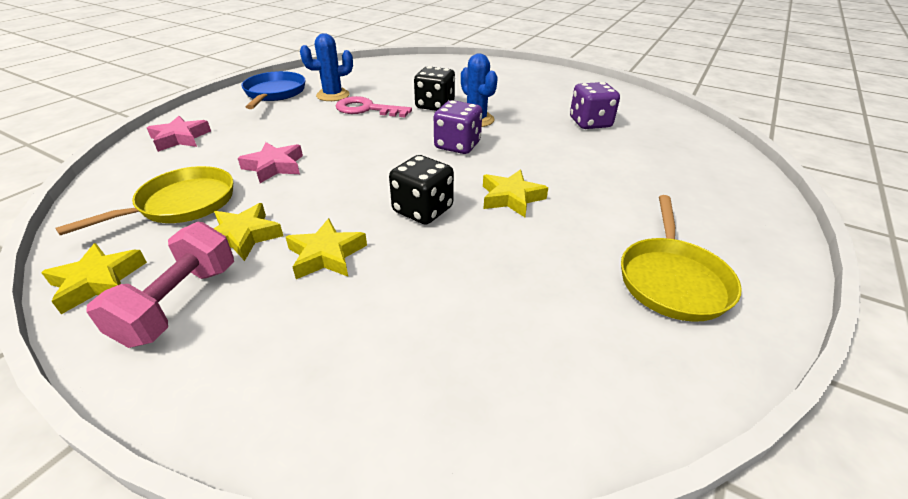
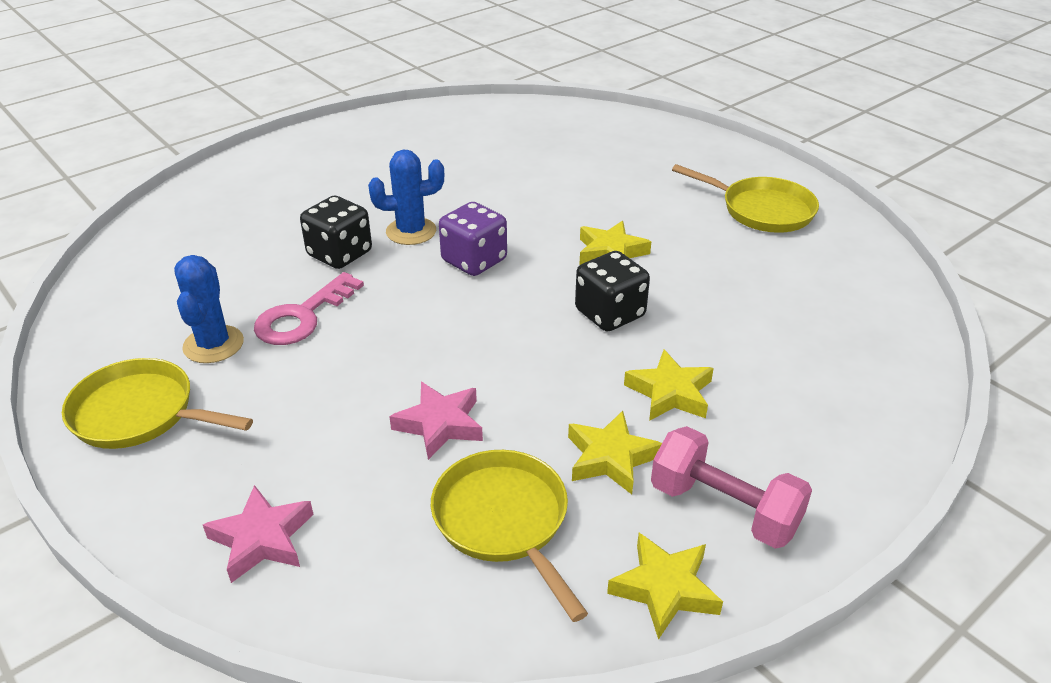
camera: 70 degrees left, 0 degrees up
blue pan [241,71,305,109] -> yellow pan [62,358,253,449]
purple dice [570,82,620,129] -> none

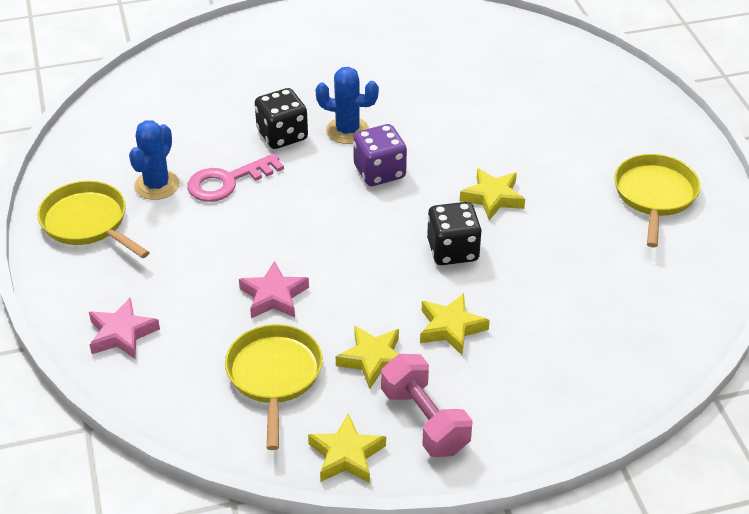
camera: 25 degrees right, 5 degrees up
yellow pan [672,164,819,233] -> yellow pan turned 135 degrees counterclockwise [614,154,700,248]

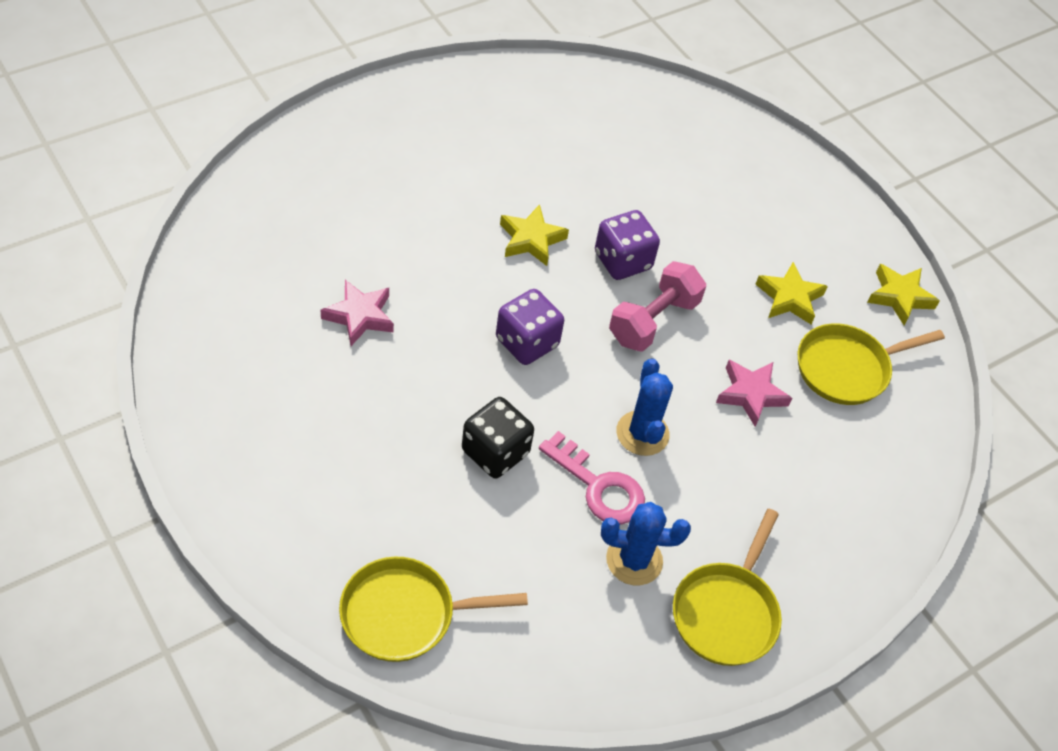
camera: 115 degrees left, 10 degrees up
pink star [89,297,160,359] -> pink star moved to [321,280,394,346]
blue cactus [315,67,379,144] -> blue cactus moved to [616,359,673,456]
pink dumbbell [381,354,473,457] -> pink dumbbell moved to [609,261,706,352]
yellow star [420,293,490,355] -> none
black dice [427,202,482,265] -> purple dice [595,210,660,280]
yellow pan [614,154,700,248] -> yellow pan moved to [339,556,528,662]

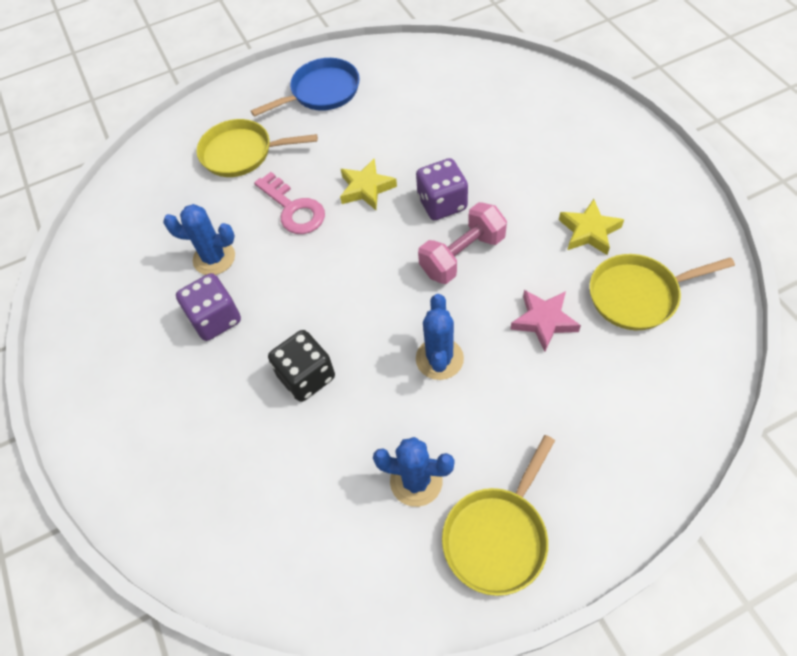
camera: 20 degrees right, 5 degrees up
pink star [321,280,394,346] -> blue cactus [163,204,235,275]
yellow pan [339,556,528,662] -> yellow pan moved to [197,119,318,177]
purple dice [496,289,564,365] -> purple dice moved to [176,273,241,341]
pink key [539,431,645,524] -> pink key moved to [254,172,325,234]
yellow star [867,264,940,325] -> none
none -> blue pan [251,58,360,117]

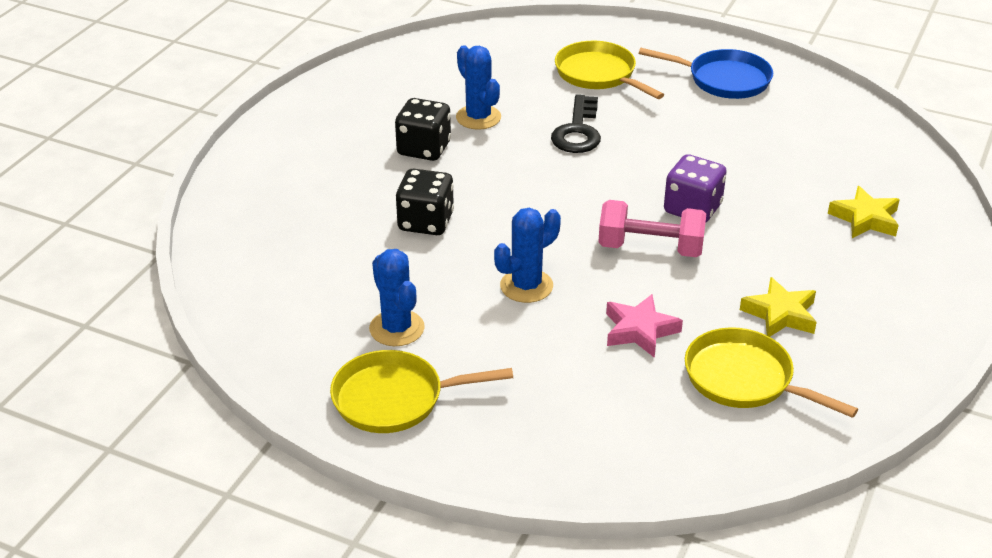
camera: 45 degrees right, 20 degrees down
purple dice [176,273,241,341] -> black dice [395,98,451,161]
pink key [254,172,325,234] -> black key [551,94,601,153]
yellow star [340,158,397,210] -> yellow star moved to [828,186,900,238]

